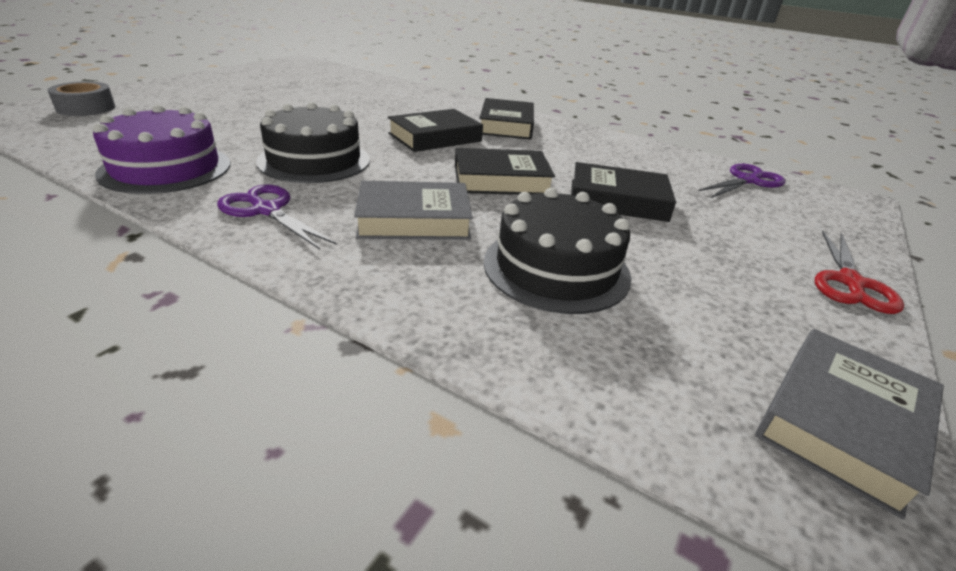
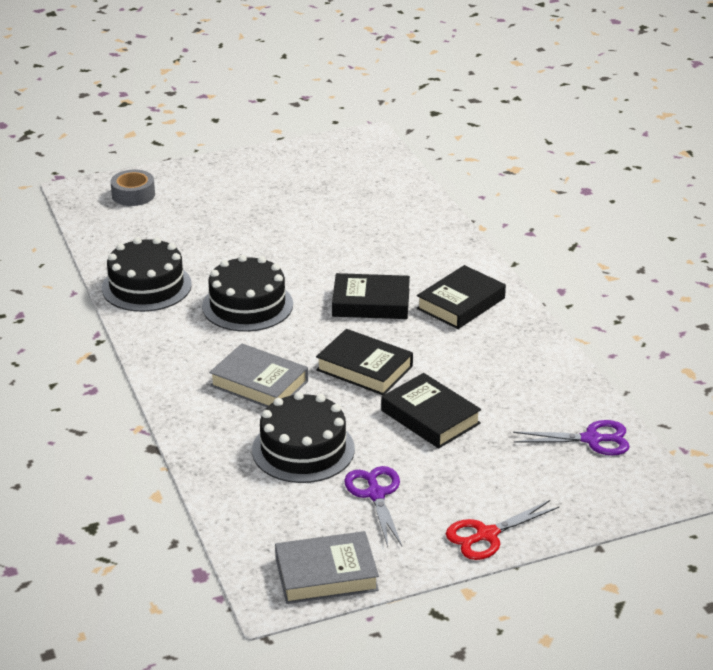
camera: 40 degrees right, 0 degrees up
purple cake [93,105,231,194] -> black cake [102,237,192,312]
purple scissors [217,184,337,250] -> purple scissors moved to [344,466,402,547]

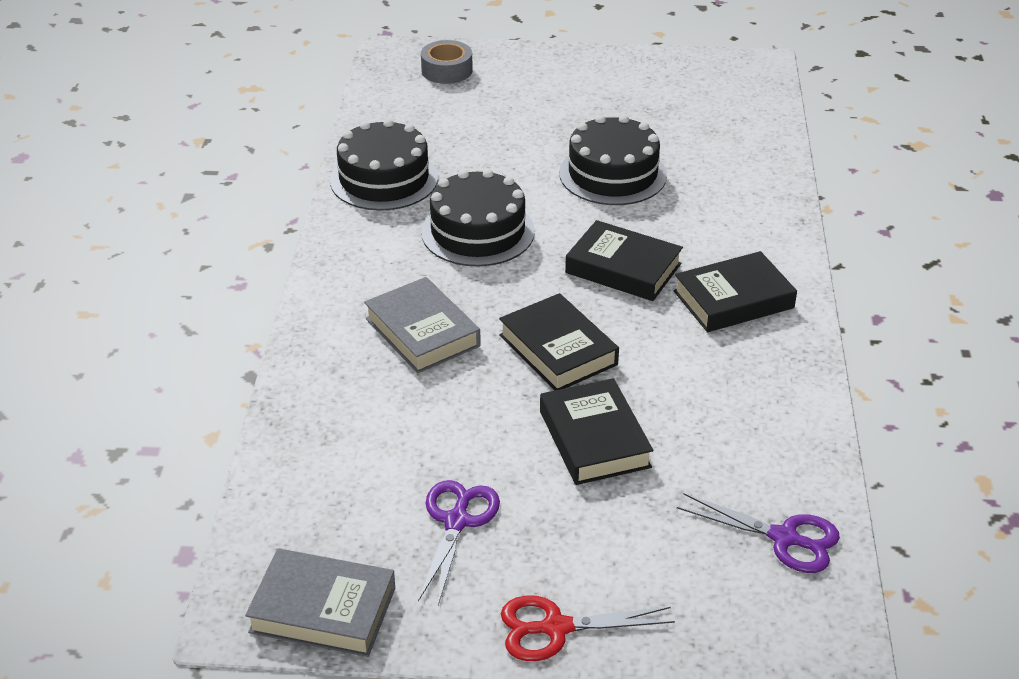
camera: 25 degrees right, 5 degrees up
black cake [252,392,355,483] -> black cake moved to [559,115,667,205]

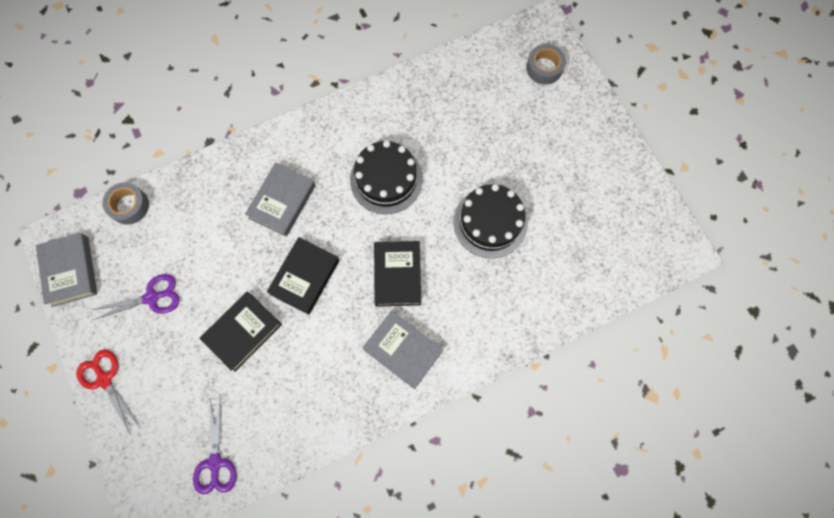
camera: 60 degrees right, 35 degrees up
black cake [330,119,438,211] -> none
black book [673,251,797,332] -> grey book [363,311,443,389]
none -> grey tape [102,182,149,225]

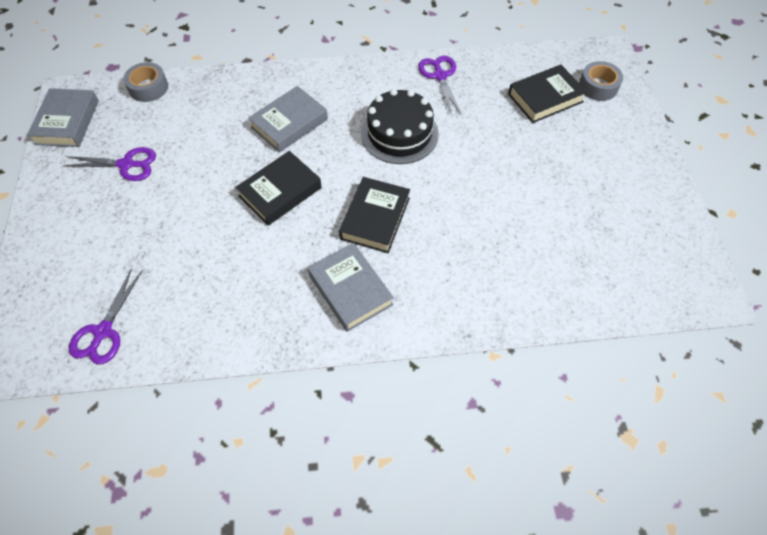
camera: 20 degrees right, 15 degrees down
red scissors [76,350,140,434] -> none
black book [199,292,282,372] -> black book moved to [508,65,587,123]
black cake [453,184,528,258] -> none
none -> purple scissors [418,56,461,116]

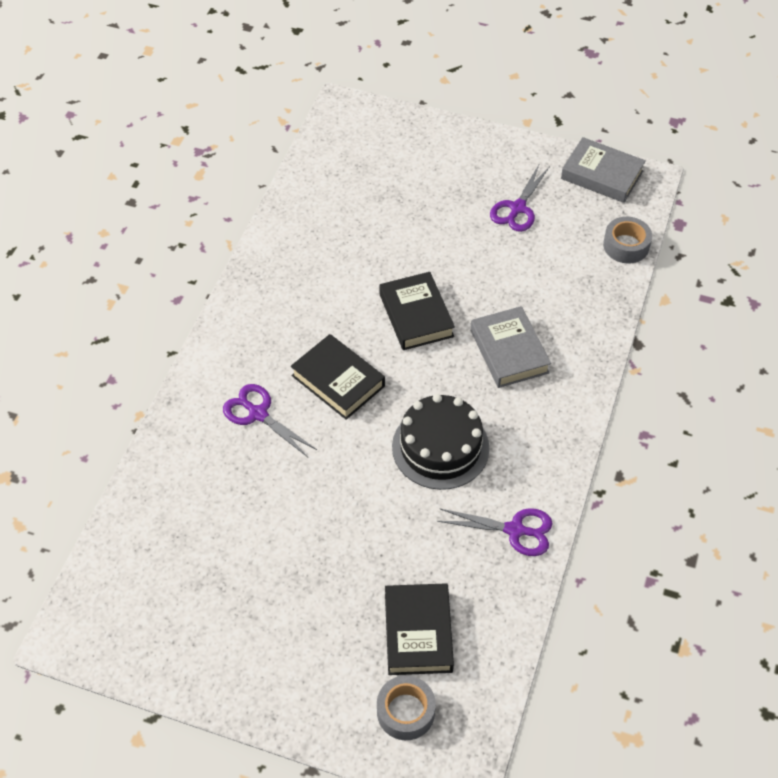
camera: 115 degrees right, 5 degrees down
purple scissors [69,269,142,364] -> purple scissors moved to [223,384,317,457]
grey book [308,243,394,332] -> none

